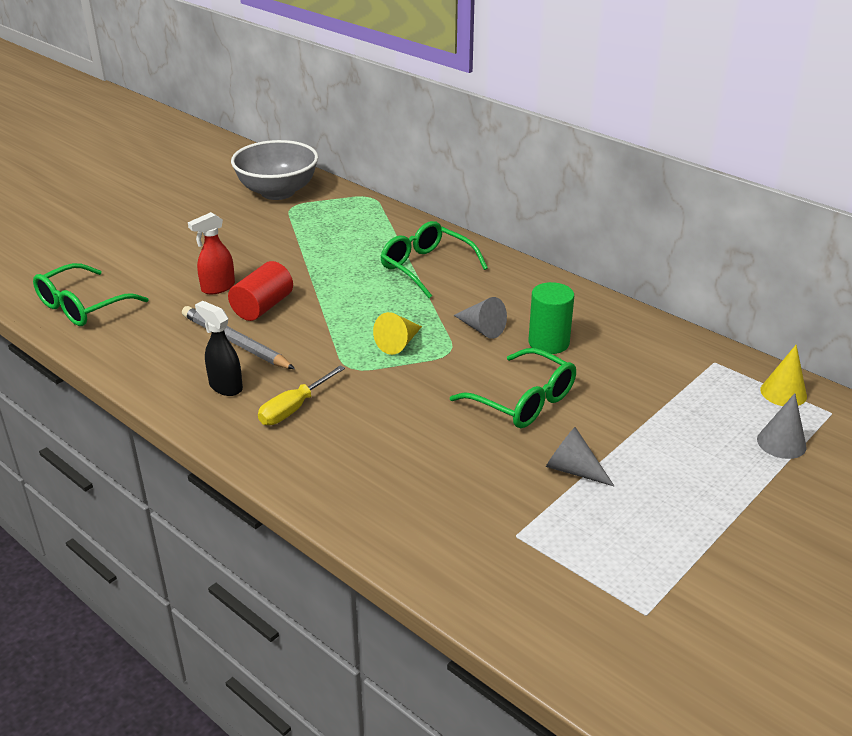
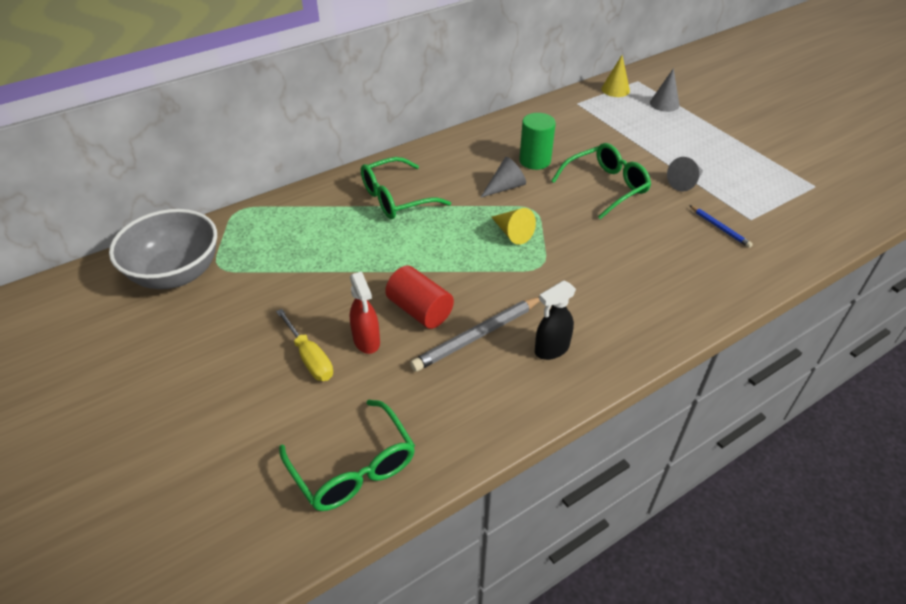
camera: 75 degrees left, 10 degrees up
yellow screwdriver [258,366,345,425] -> yellow screwdriver moved to [276,309,333,381]
none -> blue pencil [689,205,753,248]

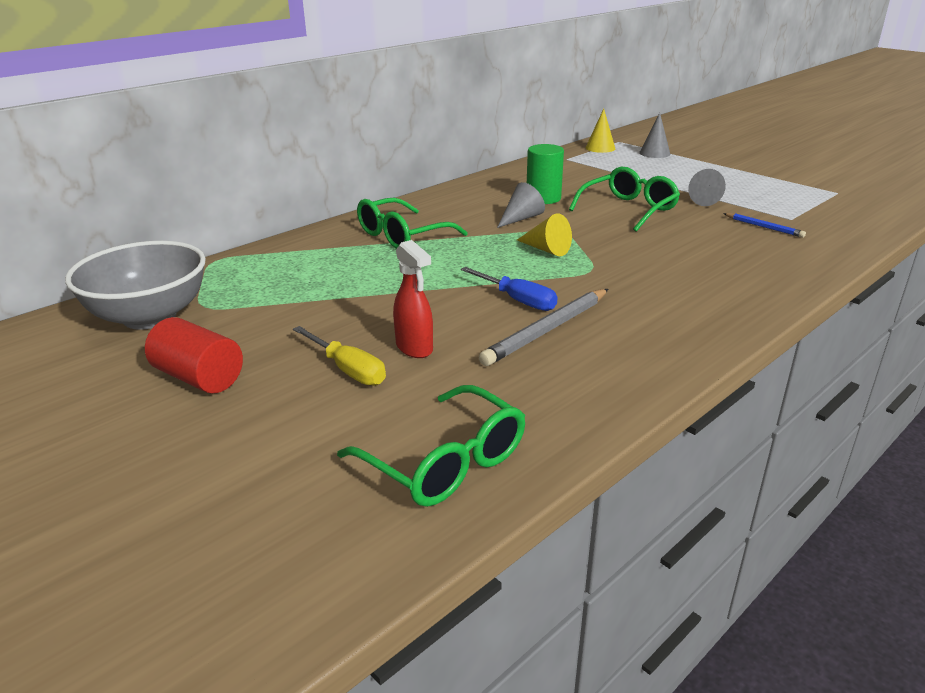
camera: 10 degrees left, 15 degrees down
red cylinder [385,266,454,329] -> red cylinder moved to [145,317,243,394]
black spray bottle [535,281,576,360] -> none
none -> blue screwdriver [461,267,558,311]

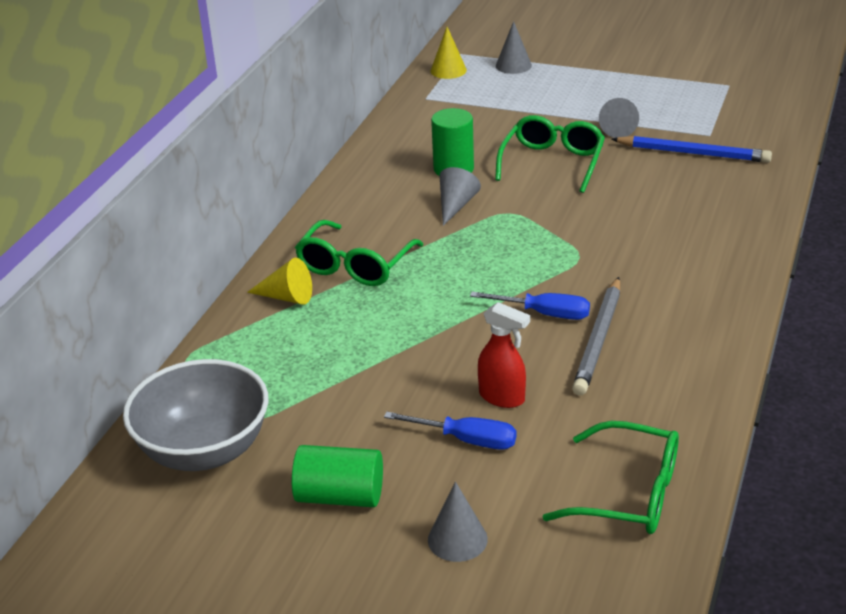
camera: 25 degrees left, 5 degrees up
red cylinder [145,317,243,394] -> green cylinder [292,445,383,507]
yellow screwdriver [293,326,386,386] -> blue screwdriver [384,412,516,450]
yellow cone [517,213,572,256] -> yellow cone moved to [247,258,312,305]
blue pencil [723,213,806,238] -> blue pencil [612,136,772,163], size x1.80
none -> grey cone [428,482,488,562]

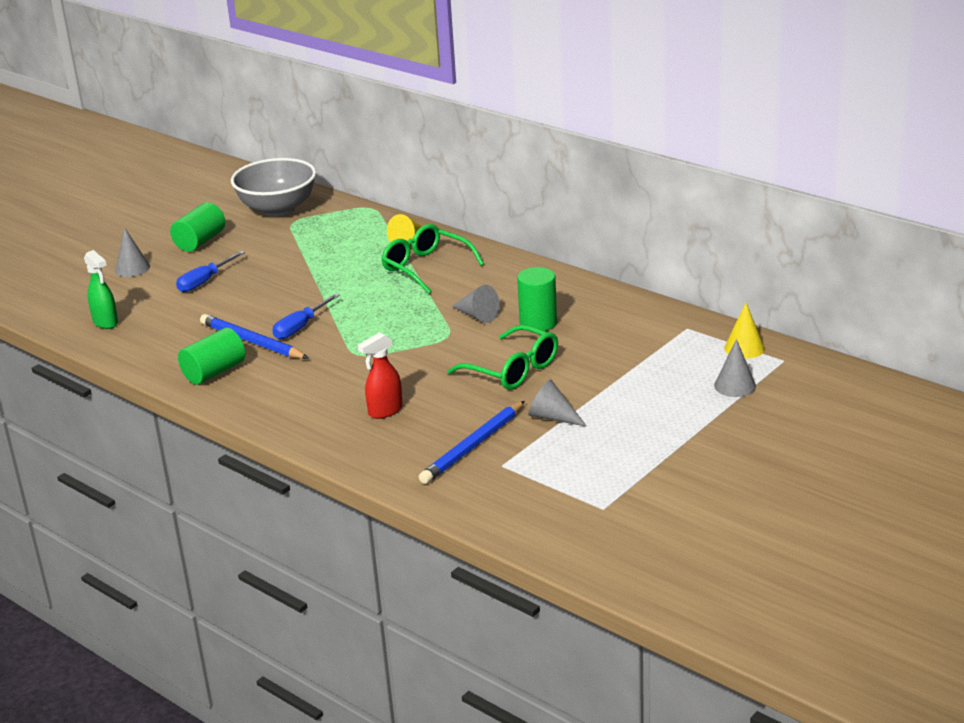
camera: 110 degrees right, 5 degrees down
red spray bottle [478,302,530,408] -> red spray bottle moved to [358,332,403,419]
green glasses [543,421,679,534] -> green spray bottle [84,250,118,329]
grey pencil [572,277,620,395] -> blue pencil [200,314,308,359]
none -> green cylinder [178,328,245,385]

